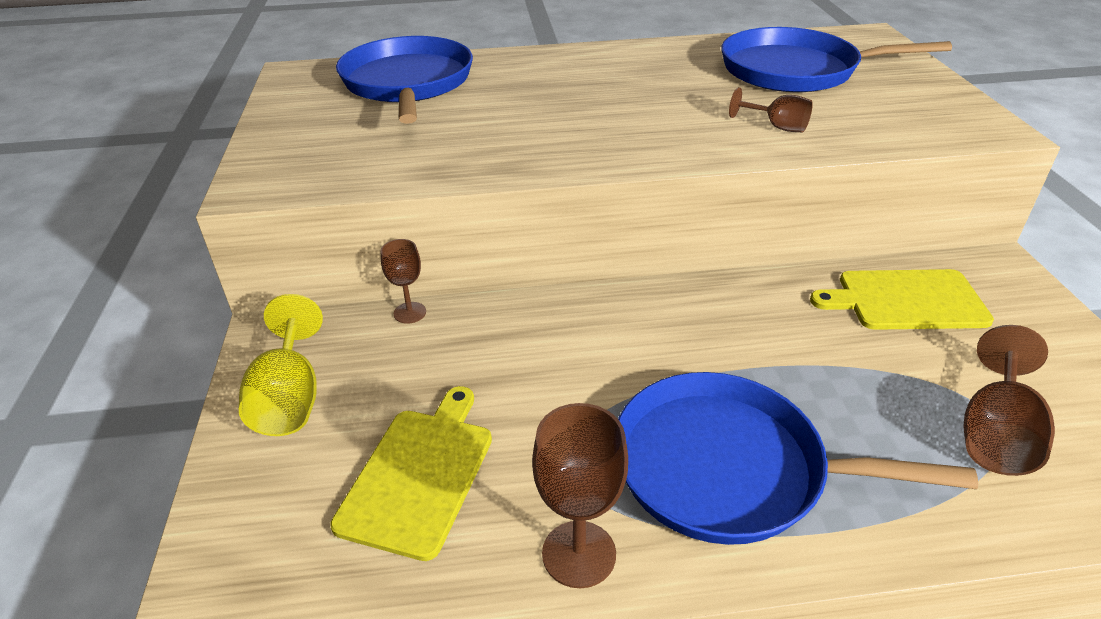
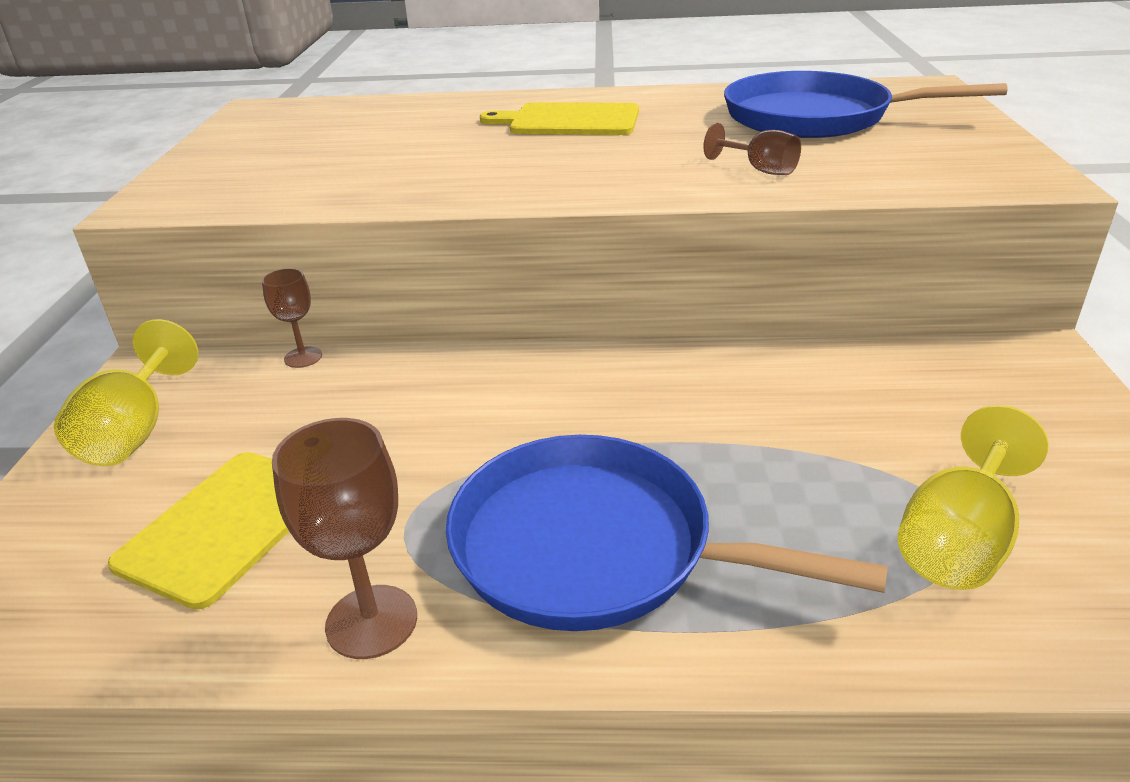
camera: 10 degrees right, 5 degrees down
blue pan [336,36,473,124] -> none
yellow cutting board [810,269,994,330] -> yellow cutting board moved to [480,102,639,135]
brown goblet [963,325,1055,476] -> yellow goblet [897,405,1049,590]

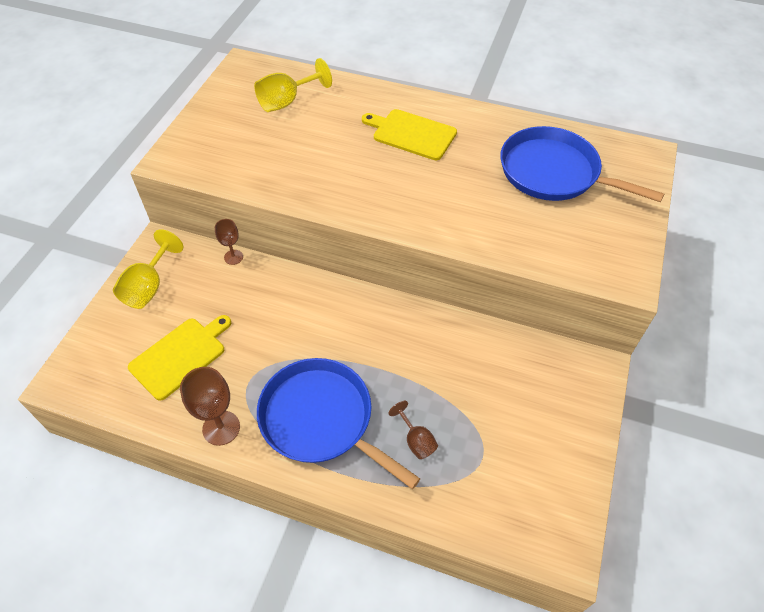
camera: 15 degrees right, 20 degrees up
brown goblet [703,123,801,175] -> brown goblet moved to [389,401,438,459]
yellow goblet [897,405,1049,590] -> yellow goblet moved to [254,58,332,112]

